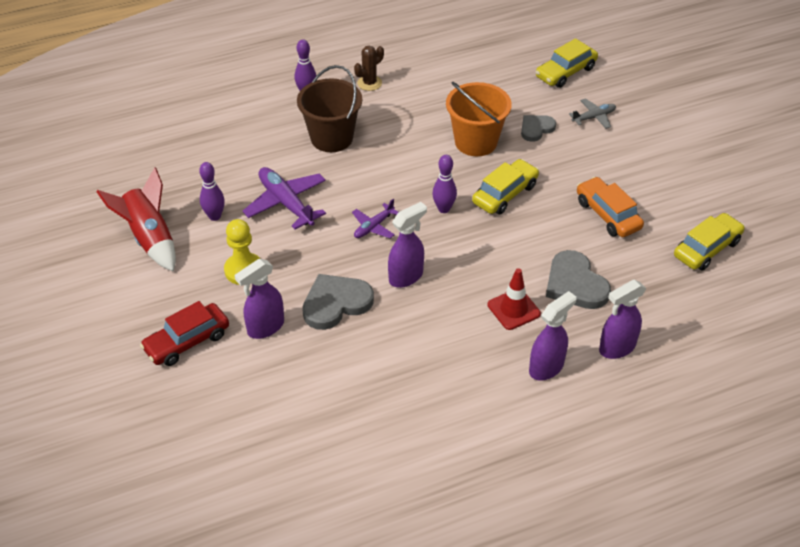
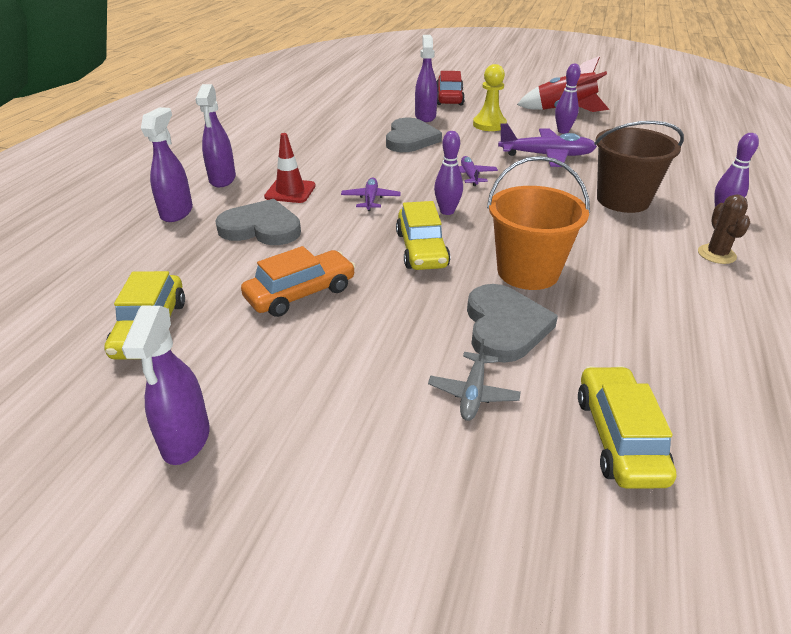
camera: 130 degrees right, 10 degrees down
purple spray bottle [388,202,427,288] -> purple spray bottle moved to [122,306,210,465]
grey heart [521,115,556,142] -> grey heart [467,284,558,363], size x1.62
orange car [577,177,644,237] -> orange car turned 45 degrees counterclockwise [241,246,356,317]
none -> purple plane [341,178,401,211]

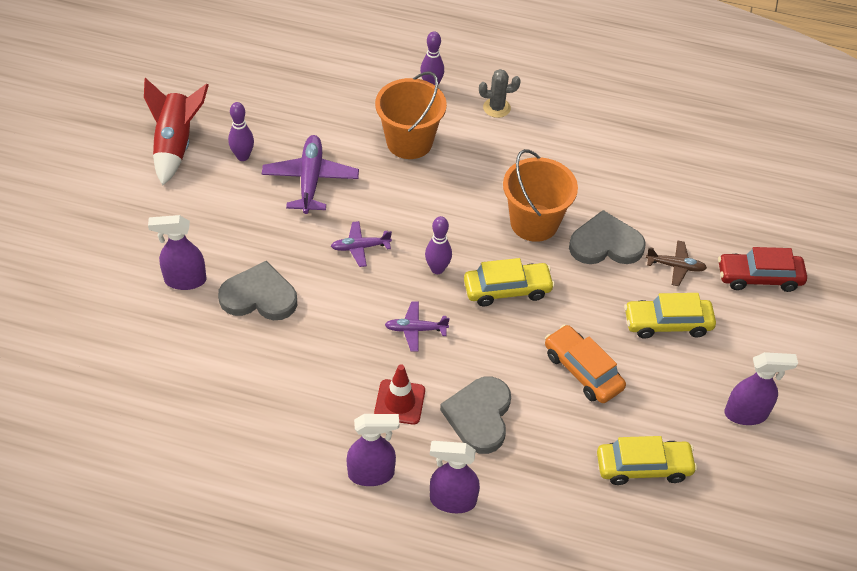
camera: 95 degrees left, 15 degrees up
grey plane [428,339,521,421] -> brown plane [646,240,707,286]
red car [437,71,465,105] -> red car moved to [718,247,807,292]
yellow pawn [473,64,507,131] -> none
yellow car [578,366,676,489] -> yellow car moved to [624,293,716,339]
brown bucket [594,121,684,213] -> orange bucket [375,71,447,159]
brown cactus [698,194,750,264] -> grey cactus [479,69,521,118]

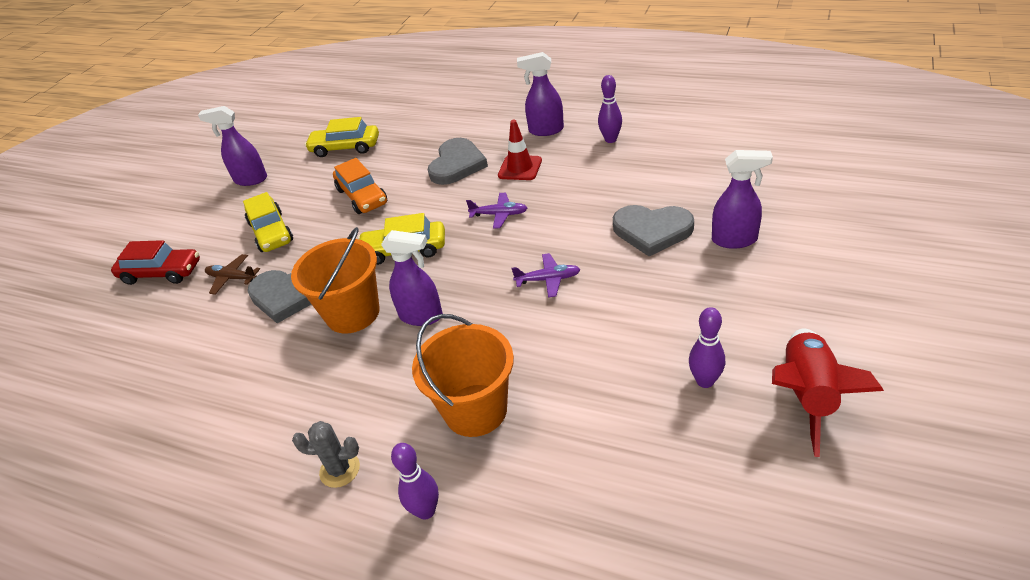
camera: 165 degrees left, 10 degrees down
purple plane [262,135,359,214] -> none
purple bowling pin [425,216,452,274] -> purple bowling pin moved to [598,75,622,143]
purple spray bottle [430,441,480,513] -> purple spray bottle moved to [381,230,443,326]
yellow car [624,293,716,339] -> yellow car turned 60 degrees clockwise [243,192,293,252]

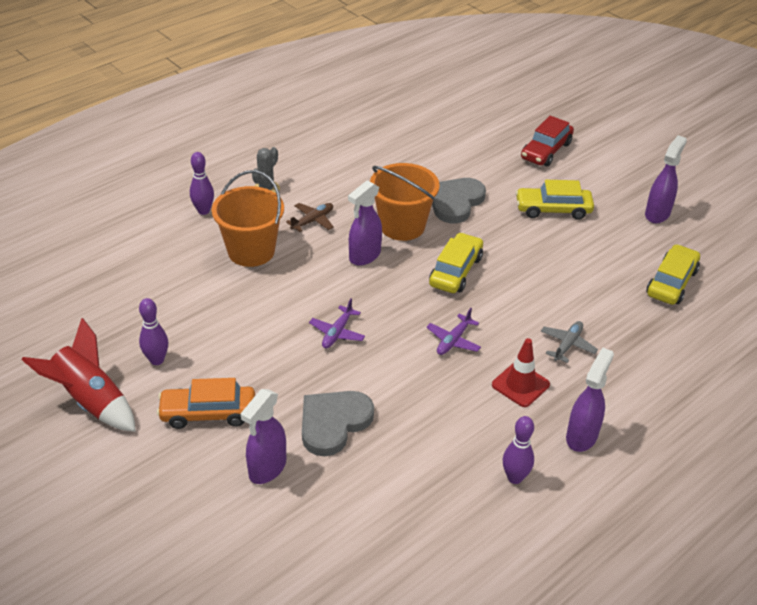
camera: 110 degrees right, 0 degrees up
brown plane [205,254,260,295] -> brown plane moved to [286,203,334,232]
orange car [333,158,387,214] -> orange car moved to [157,378,255,429]
grey heart [428,138,488,185] -> grey plane [541,321,598,363]

